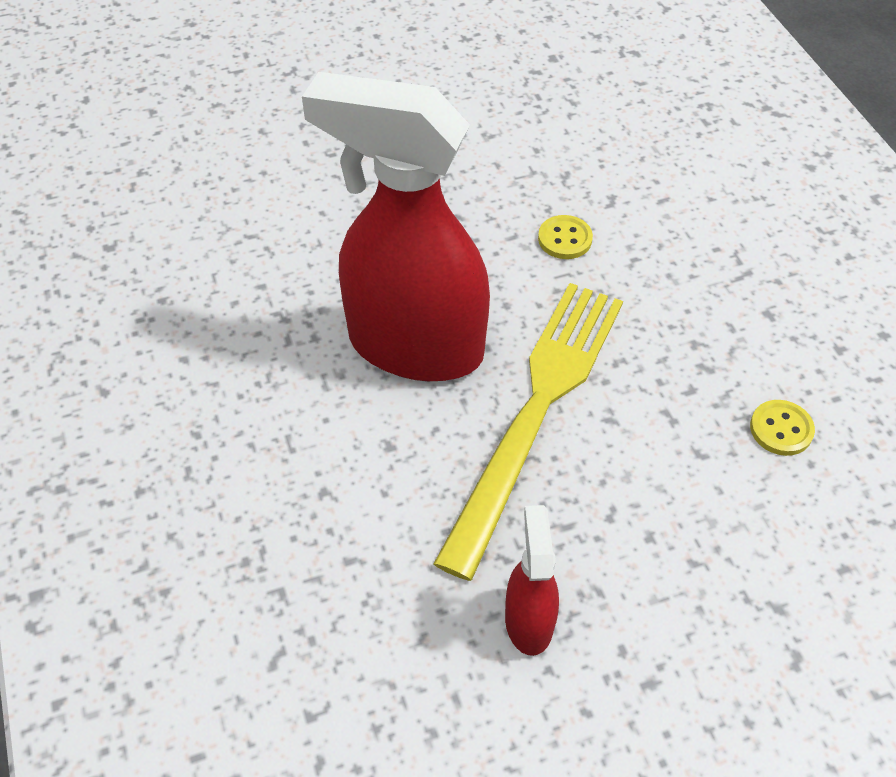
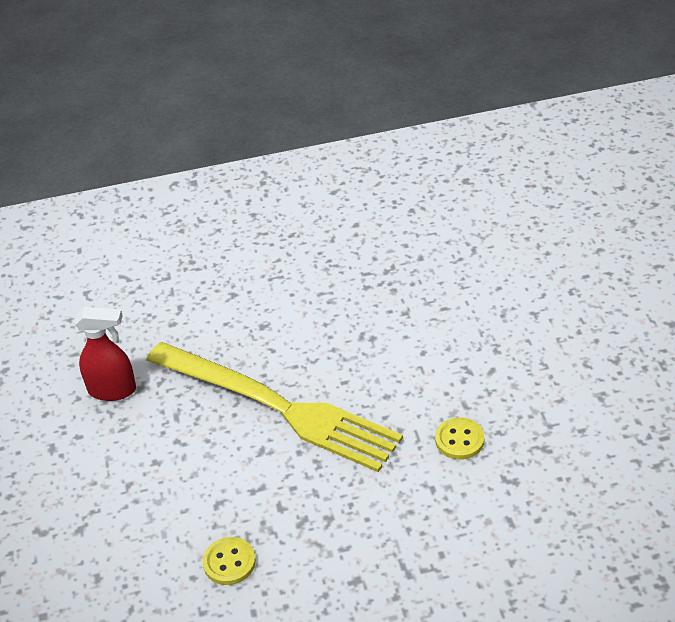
camera: 100 degrees right, 10 degrees down
red spray bottle [302,72,490,381] -> none

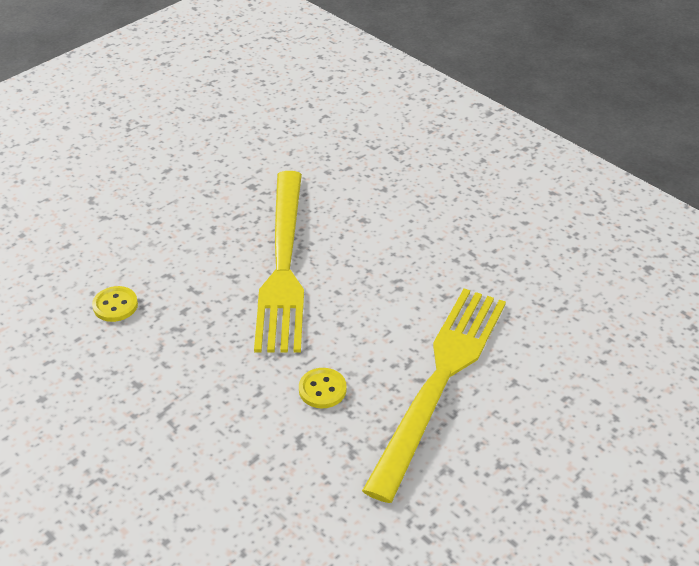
camera: 55 degrees right, 0 degrees up
red spray bottle [74,307,136,401] -> none
none -> yellow fork [362,289,506,503]

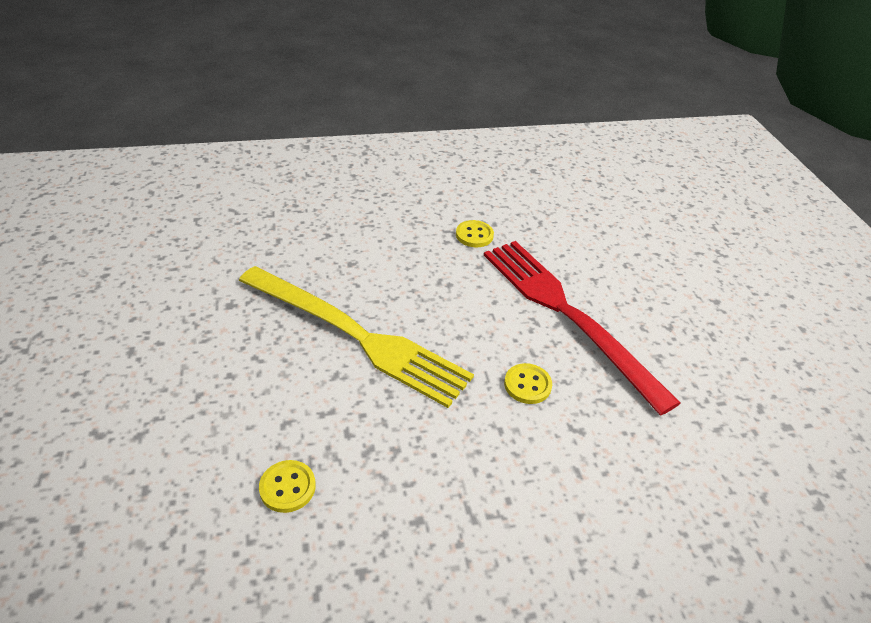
camera: 60 degrees left, 0 degrees up
yellow fork [362,289,506,503] -> red fork [484,241,681,415]
none -> yellow button [456,220,494,247]

